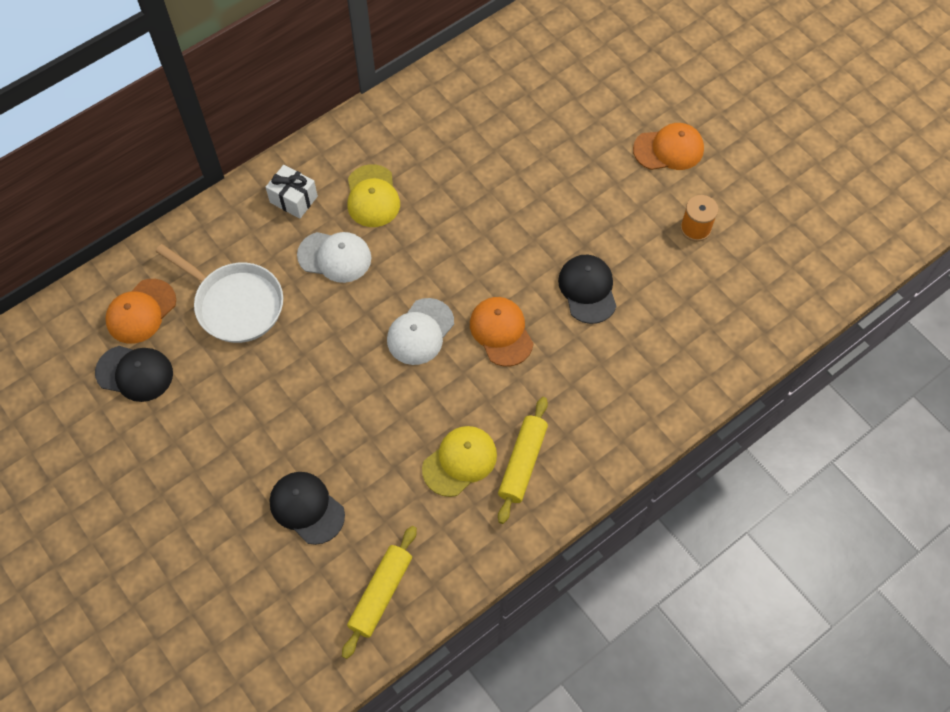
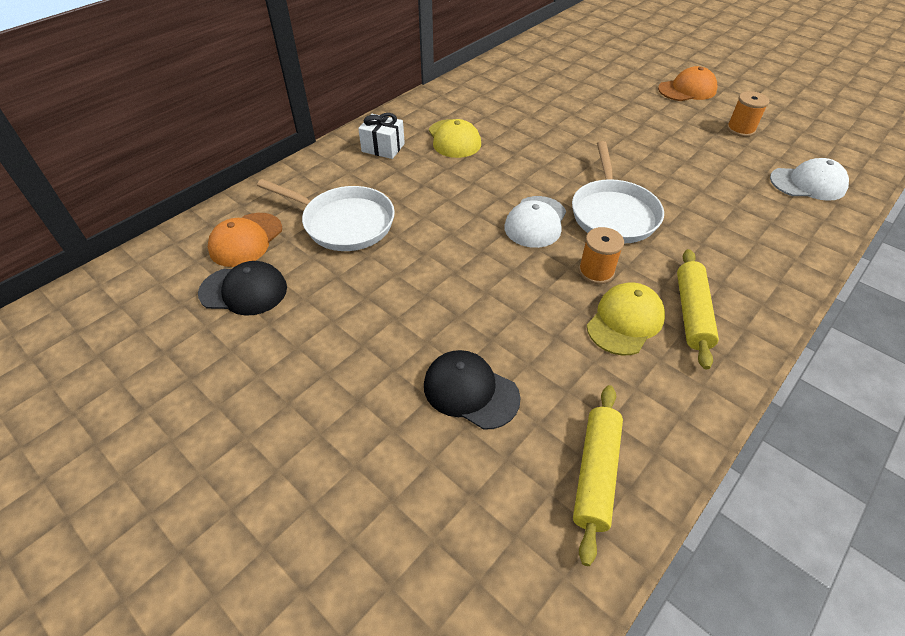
camera: 10 degrees left, 15 degrees down
white cap [297,232,371,283] -> white cap moved to [770,158,849,201]
orange cap [470,297,534,367] -> white pan [572,141,664,243]
black cap [558,255,617,324] -> none
none -> orange spool [579,227,624,284]

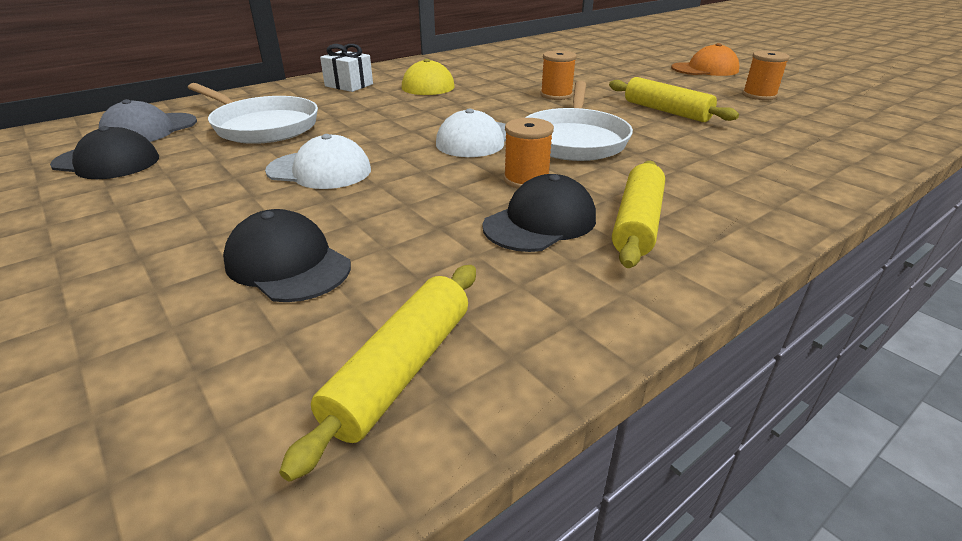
camera: 10 degrees right, 15 degrees down
orange cap [208,213,282,267] -> grey cap [99,99,197,142]
yellow cap [587,282,665,355] -> black cap [483,174,596,252]
white cap [770,158,849,201] -> white cap moved to [265,134,371,189]
none -> orange spool [541,50,577,100]
none -> yellow rolling pin [609,77,739,122]

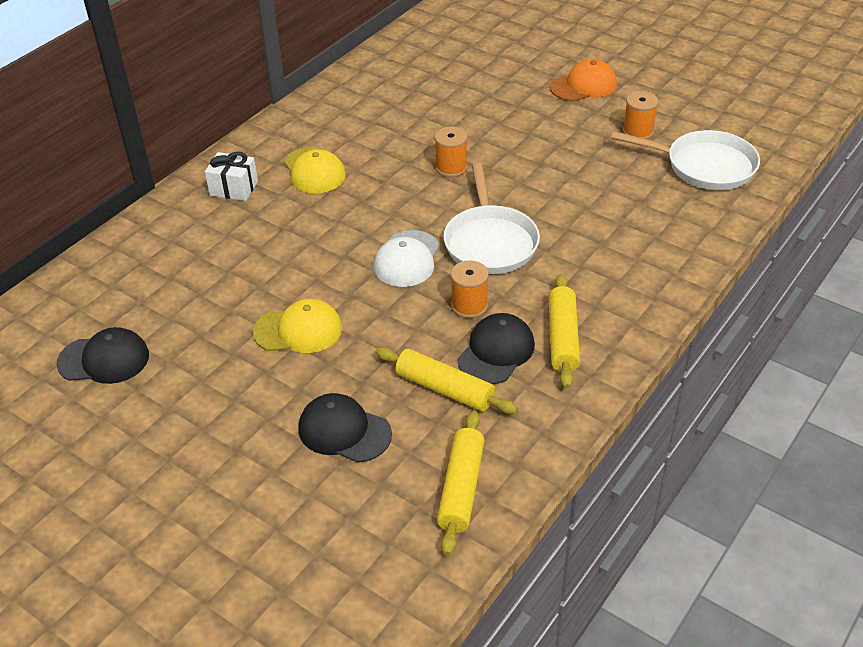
camera: 15 degrees left, 10 degrees up
grey cap [99,99,197,142] -> none
white pan [188,83,318,144] -> white pan moved to [611,130,760,190]
white cap [265,134,371,189] -> yellow cap [253,299,342,353]
yellow rolling pin [609,77,739,122] -> yellow rolling pin moved to [376,347,518,414]

